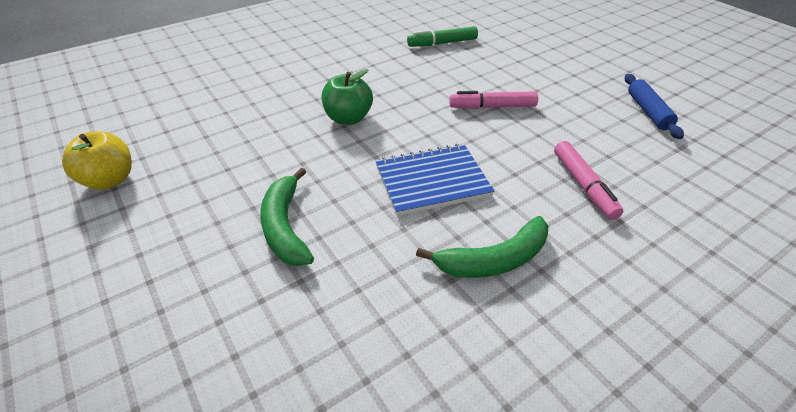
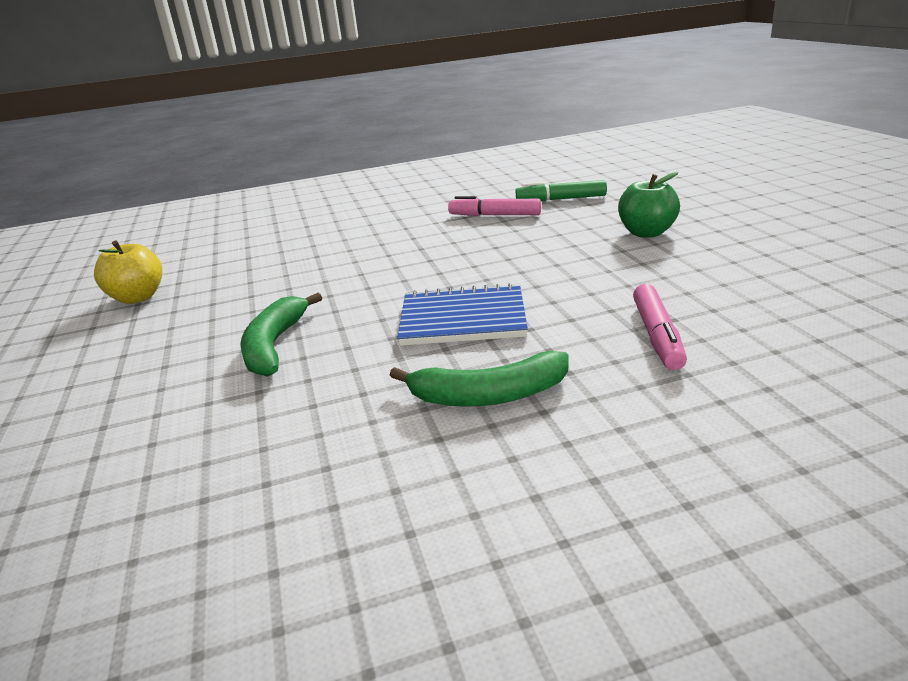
camera: 20 degrees right, 15 degrees down
green apple [322,69,373,125] -> green apple moved to [618,172,680,238]
pink marker [449,91,538,109] -> pink marker moved to [448,196,541,216]
blue rolling pin [625,74,684,139] -> none

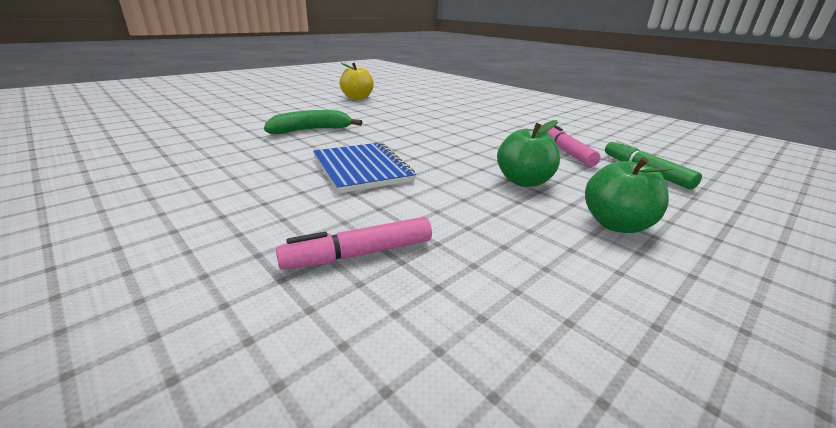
camera: 60 degrees right, 0 degrees up
green banana [390,351,569,407] -> none
none -> green apple [497,120,560,187]

